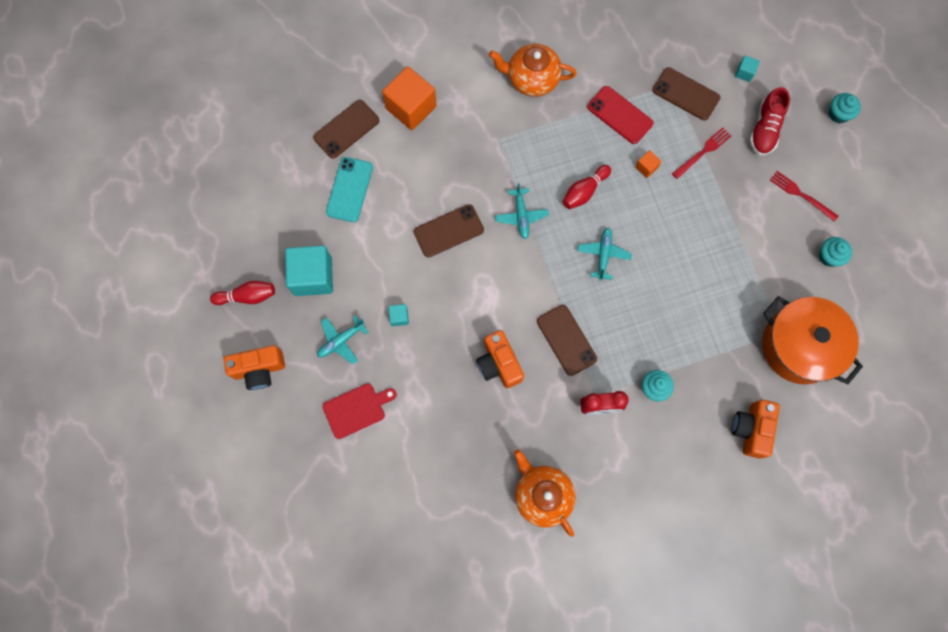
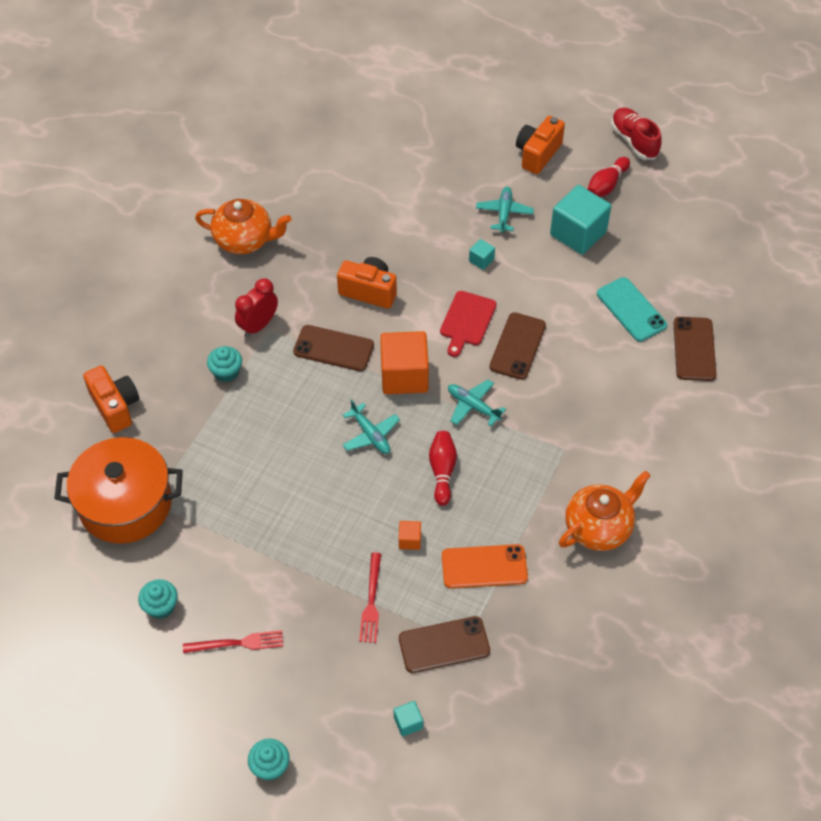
camera: 135 degrees right, 20 degrees down
red cutting board [322,383,397,439] -> red cutting board moved to [440,291,497,357]
orange cube [382,66,437,130] -> orange cube moved to [380,331,429,394]
red phone [587,86,653,144] -> orange phone [442,544,528,588]
red shoe [750,87,790,155] -> red shoe moved to [611,108,661,160]

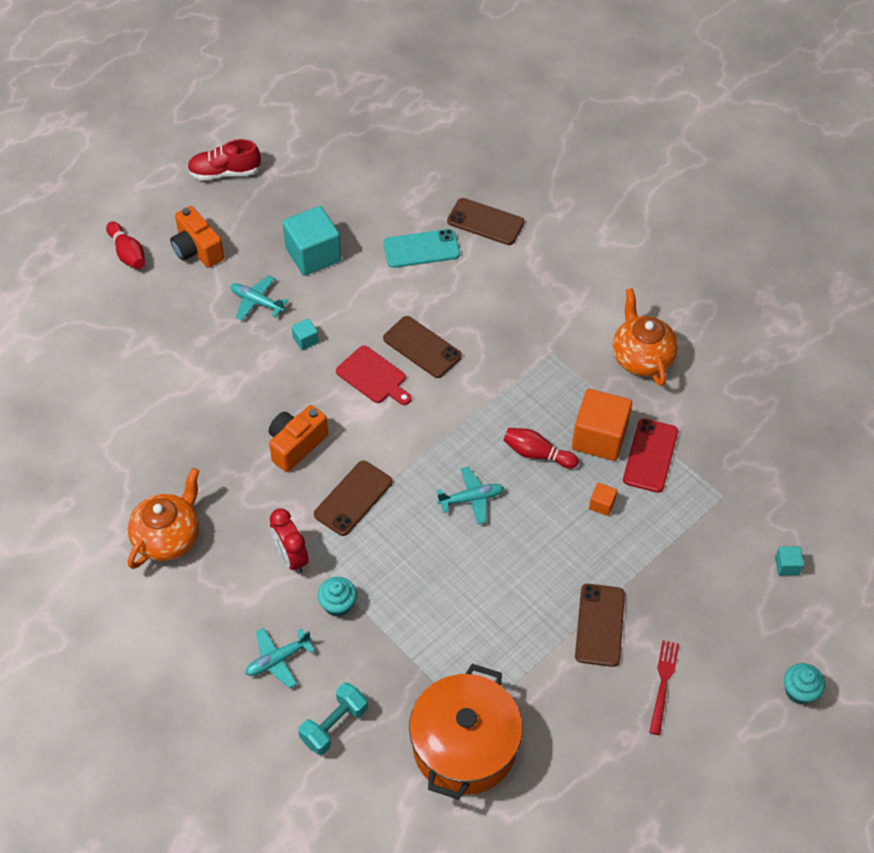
camera: 70 degrees left, 0 degrees up
orange camera [83,365,139,433] -> turquoise dumbbell [298,683,368,755]
turquoise cupcake [138,579,178,619] -> none
red fork [359,552,381,643] -> none
orange cube [380,331,429,394] -> orange cube moved to [572,389,632,461]
brown phone [399,616,490,673] -> brown phone moved to [575,584,625,667]
orange phone [442,544,528,588] -> red phone [623,418,678,493]
turquoise plane [448,380,506,426] -> turquoise plane moved to [245,627,315,688]
red bowling pin [587,157,630,197] -> red bowling pin moved to [106,222,145,269]

